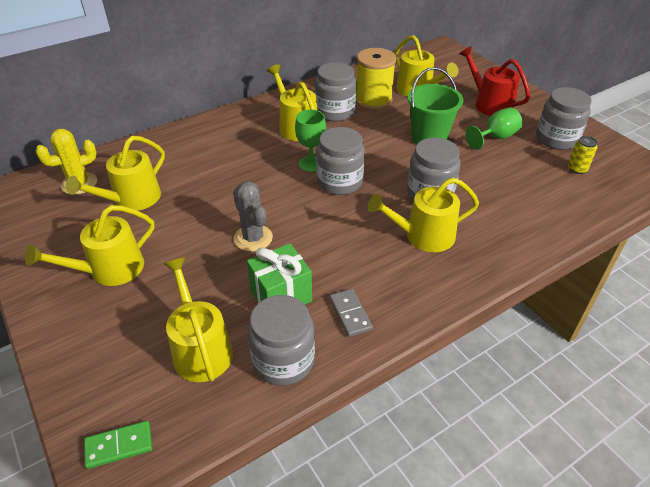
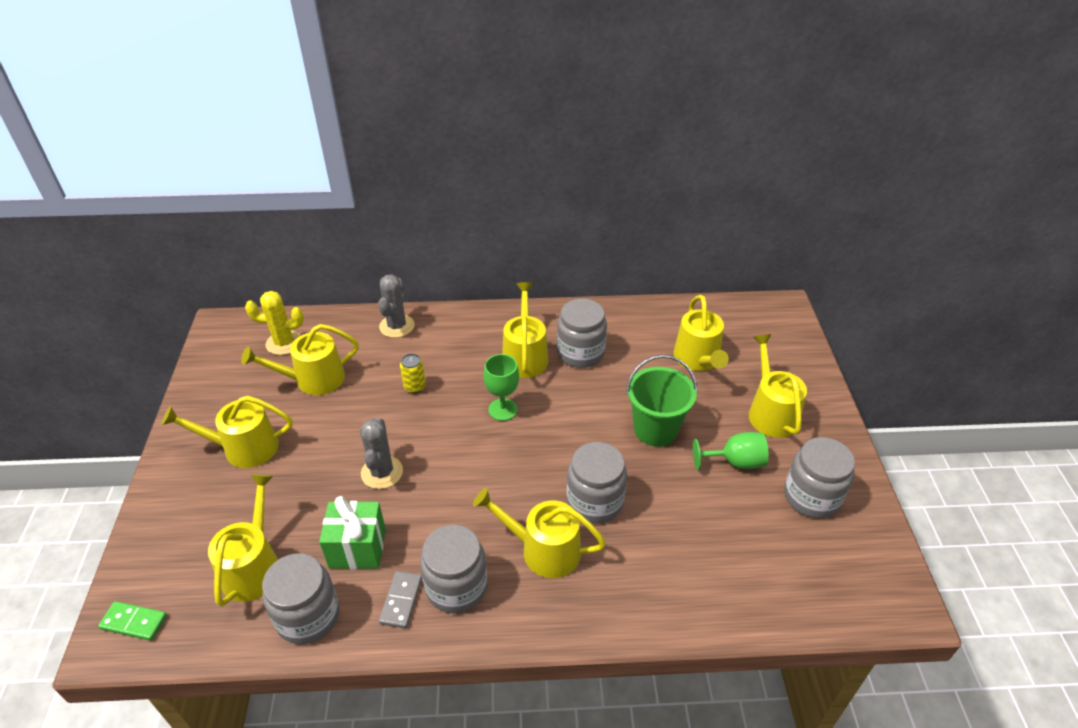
camera: 30 degrees right, 0 degrees up
grey jar [316,127,365,195] -> grey jar moved to [420,525,487,613]
yellow spool [356,48,396,110] -> none
red watering can [459,46,530,116] -> yellow watering can [749,334,807,438]
yellow can [568,136,597,174] -> yellow can moved to [400,354,426,393]
none -> grey cactus [378,274,415,338]

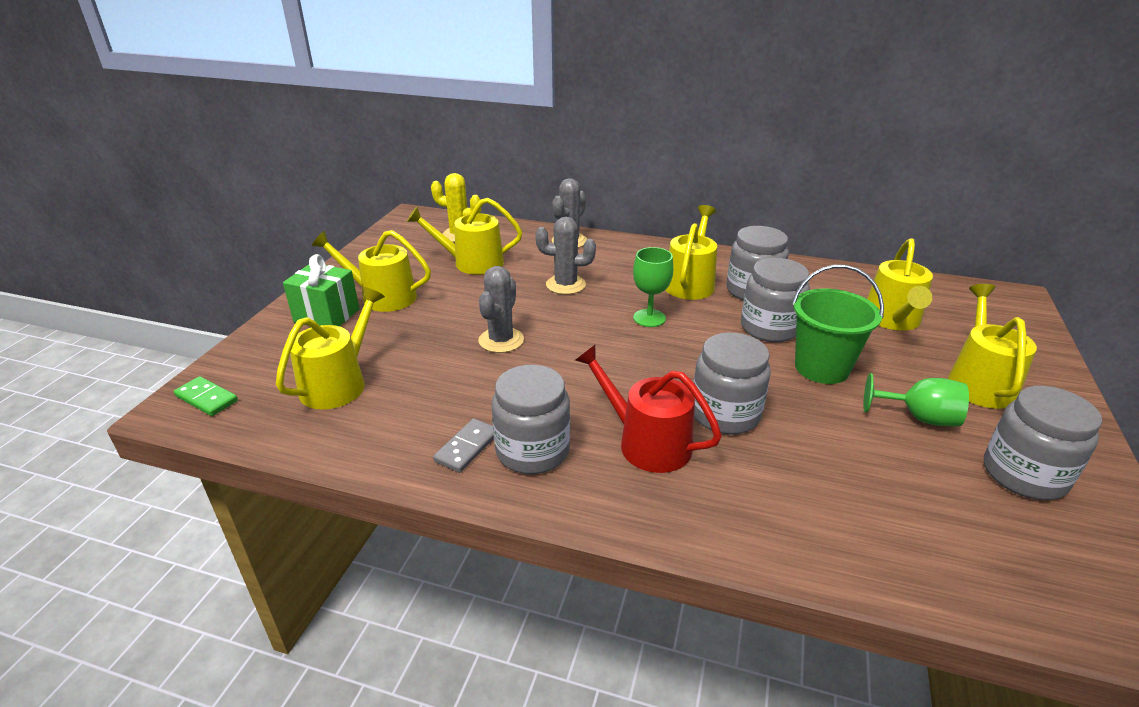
camera: 20 degrees right, 10 degrees down
grey jar [262,553,339,644] -> grey jar moved to [741,258,810,342]
green gift [319,496,386,569] -> green gift moved to [283,254,360,326]
yellow can [400,354,426,393] -> grey cactus [535,217,596,295]
yellow watering can [473,488,606,578] -> red watering can [575,345,722,473]

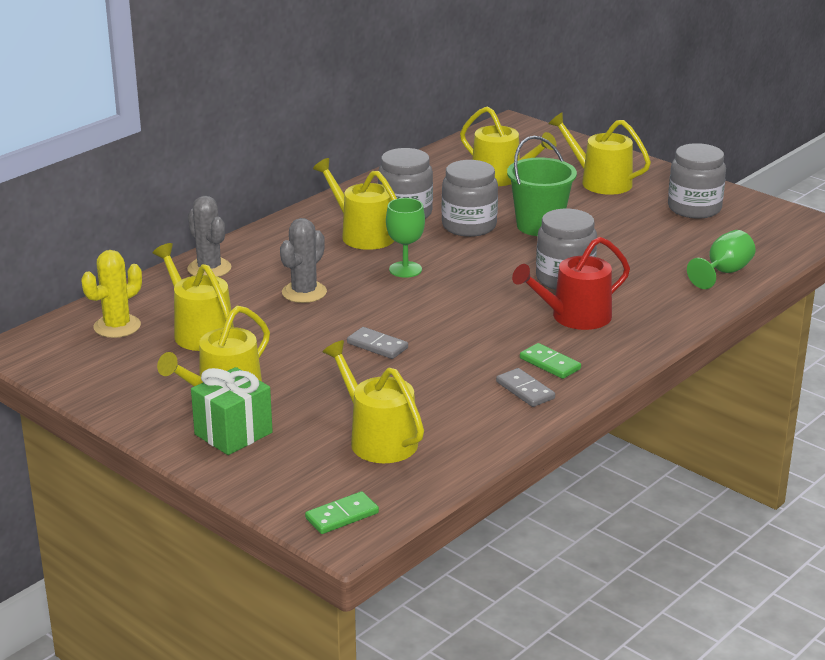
camera: 65 degrees left, 5 degrees down
yellow watering can [407,198,522,275] -> yellow watering can turned 120 degrees clockwise [153,243,234,351]
grey cactus [478,266,524,353] -> grey domino [347,327,408,359]
grey jar [492,365,570,474] -> green domino [520,343,581,379]
green goblet [863,373,969,426] -> green goblet moved to [687,230,756,289]

